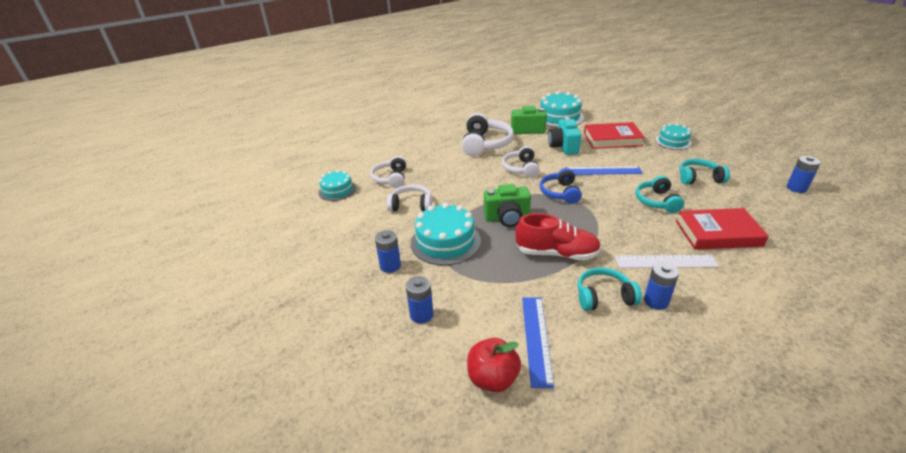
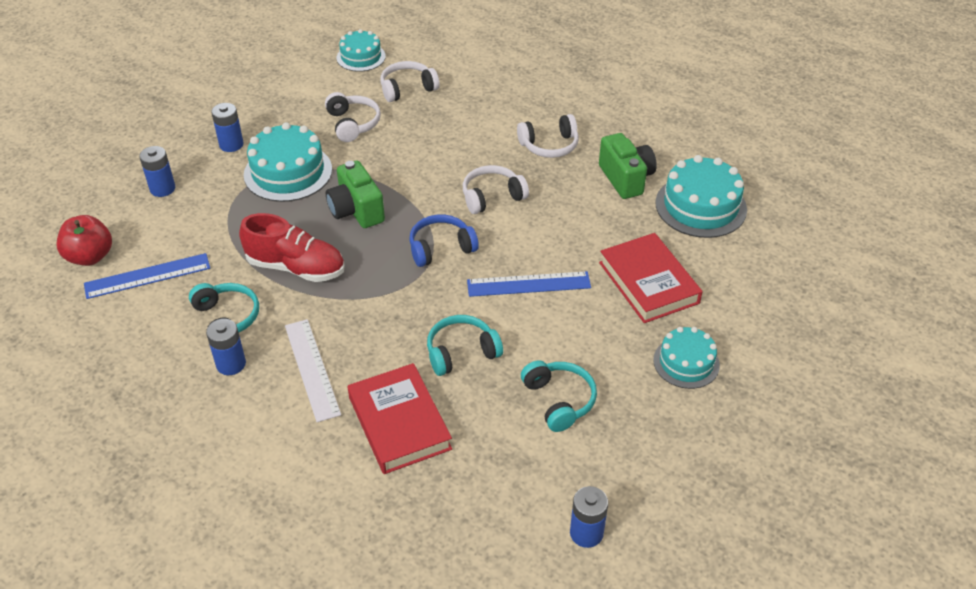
camera: 65 degrees right, 10 degrees up
white headphones [461,113,514,156] -> white headphones [517,114,579,158], size x0.64
red shoe [515,213,601,260] -> red shoe turned 60 degrees counterclockwise [239,213,345,282]
turquoise camera [548,117,581,155] -> none
blue ruler [565,166,643,175] -> blue ruler turned 75 degrees counterclockwise [467,271,591,297]

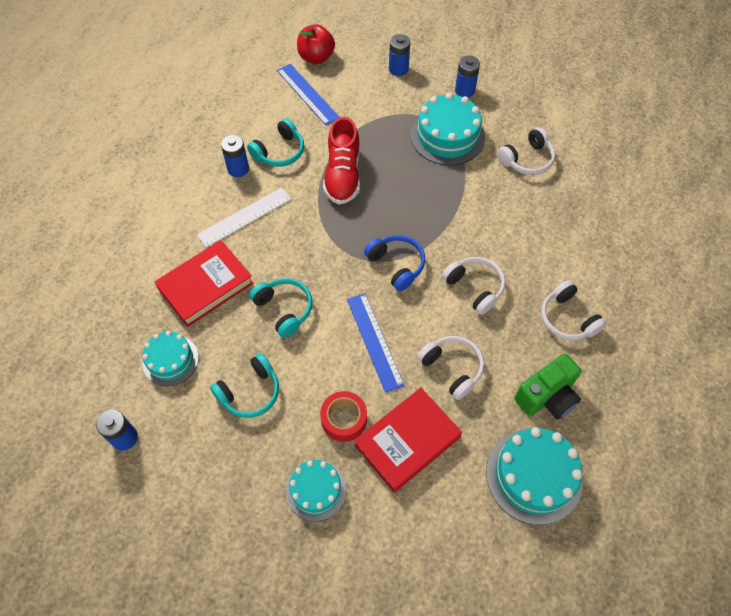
camera: 75 degrees right, 15 degrees up
green camera [326,161,385,228] -> none
turquoise cake [336,29,386,72] -> turquoise cake moved to [142,331,199,386]
white headphones [380,61,439,102] -> white headphones moved to [417,336,484,400]
none -> red tape [320,391,367,442]

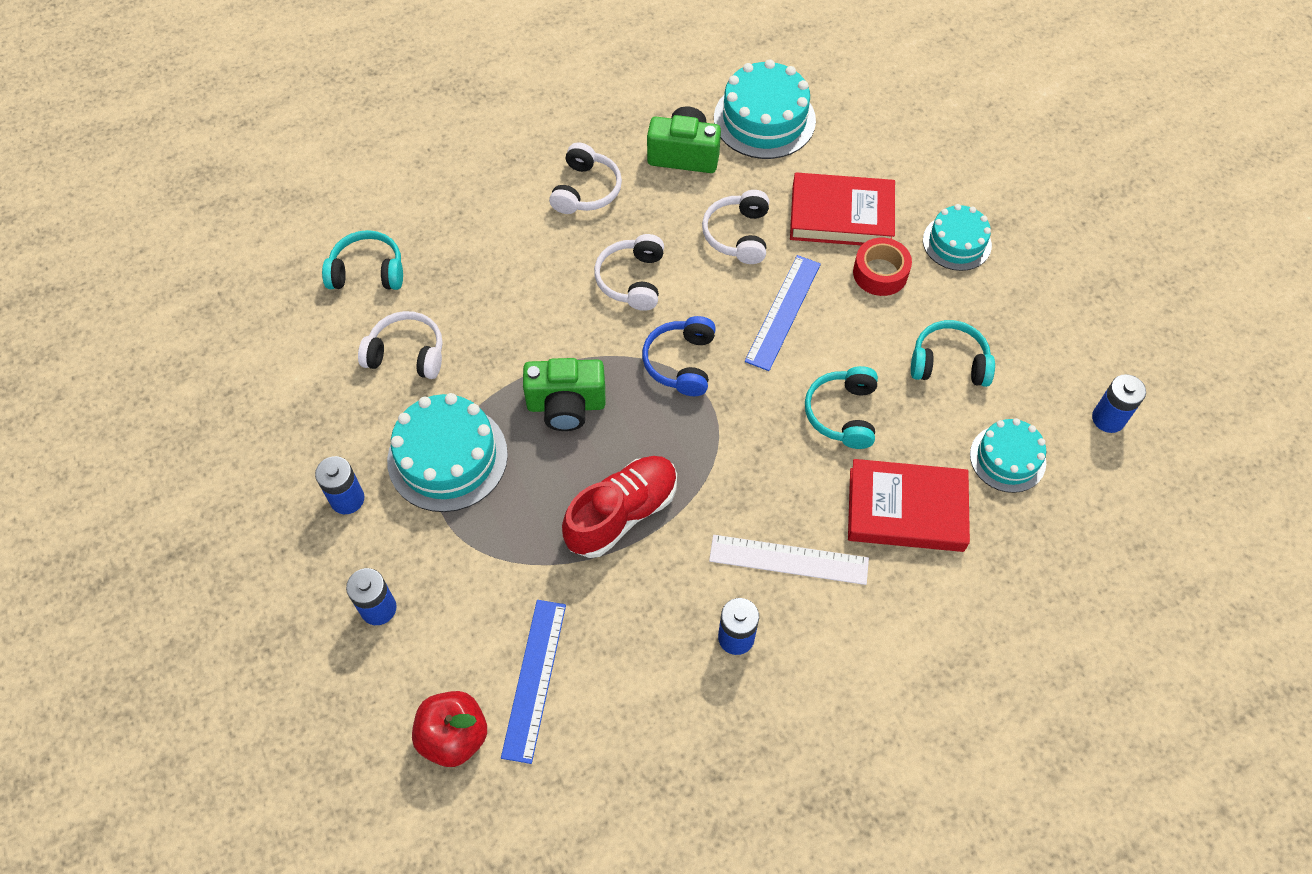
camera: 135 degrees left, 0 degrees up
turquoise headphones [247,118,304,167] -> turquoise headphones moved to [322,230,403,290]
none -> green camera [523,358,606,431]

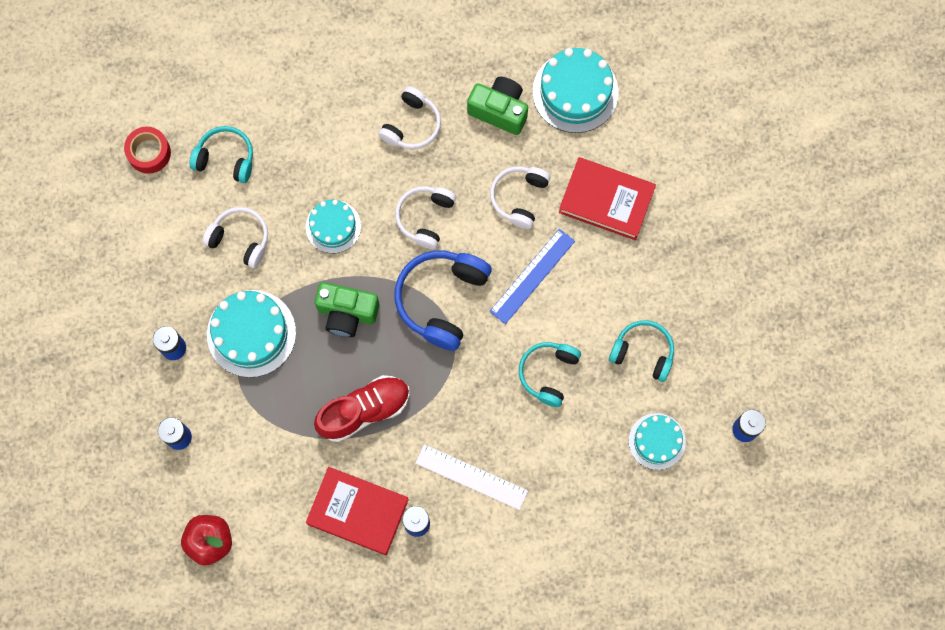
camera: 15 degrees right, 15 degrees up
blue ruler [501,600,566,764] -> none
blue headphones [642,316,716,396] -> blue headphones [394,251,491,351], size x1.55
red book [848,459,970,552] -> red book moved to [306,467,409,555]
red tape [853,238,912,296] -> red tape moved to [124,127,171,174]
turquoise cake [923,204,992,271] -> turquoise cake moved to [306,200,361,253]

